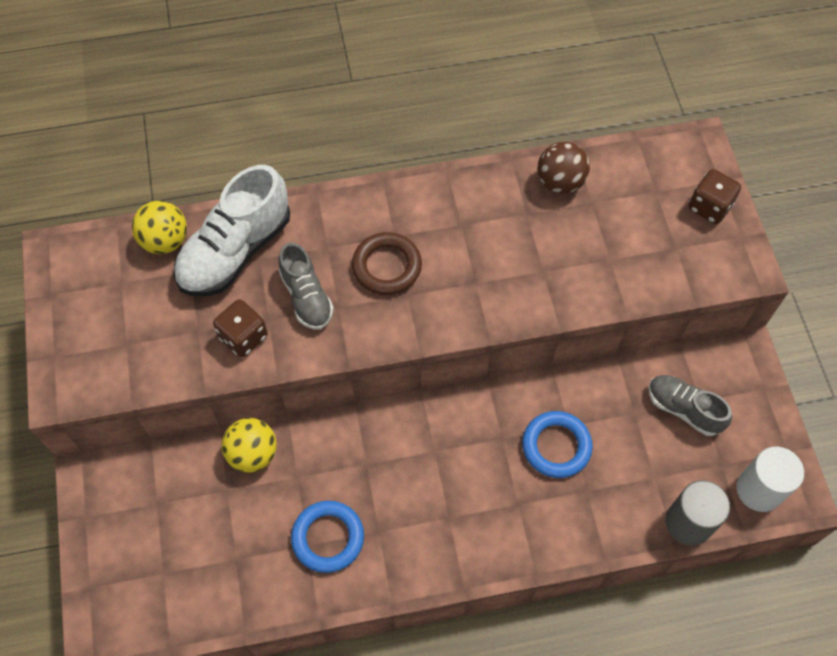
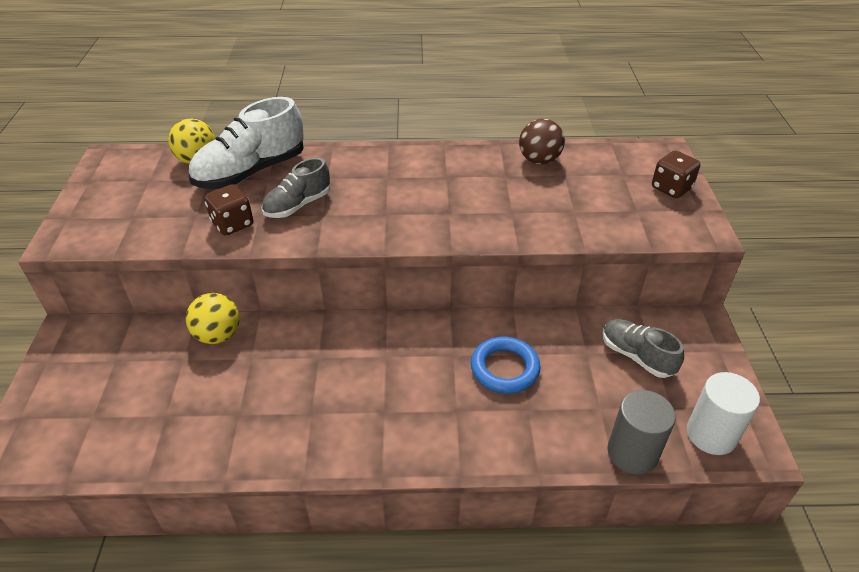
camera: 10 degrees right, 20 degrees down
grey shoe [279,242,334,330] -> grey shoe turned 60 degrees clockwise [261,158,330,218]
blue ring [291,501,364,573] -> none
brown ring [352,232,422,295] -> none

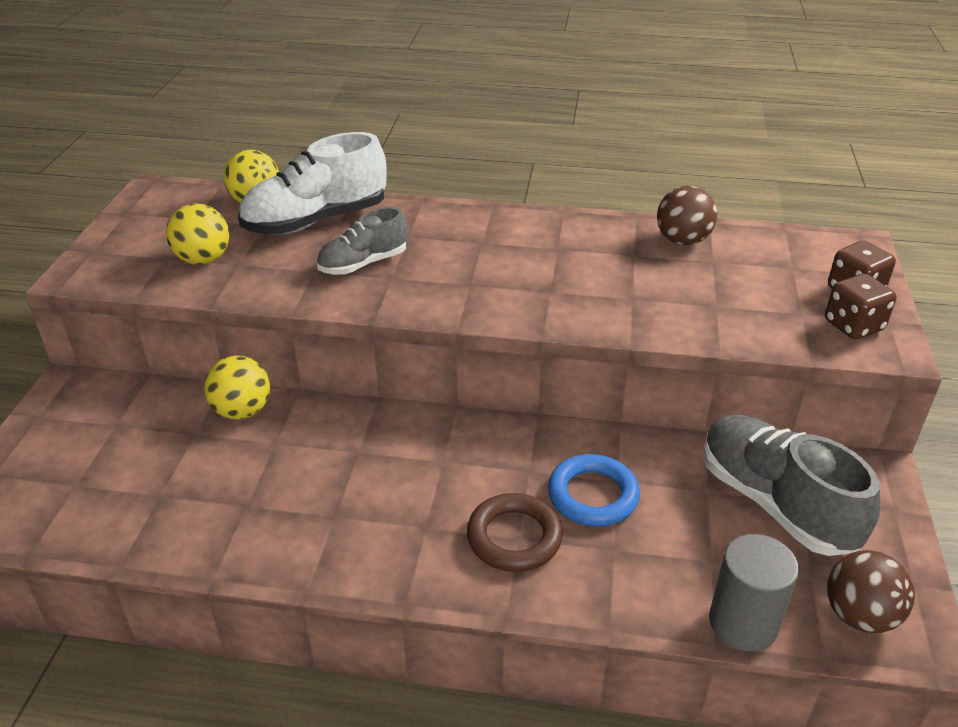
camera: 10 degrees right, 5 degrees down
brown dice [204,184,253,235] -> brown dice moved to [825,274,896,339]
grey shoe [603,319,684,378] -> grey shoe [703,415,880,556], size x1.67
white cylinder [687,372,760,455] -> brown ball [827,550,915,633]
none -> yellow ball [166,203,229,265]
none -> brown ring [467,493,563,572]

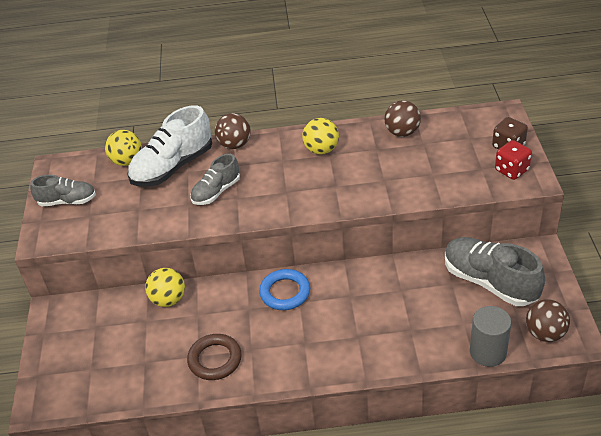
camera: 10 degrees left, 5 degrees up
yellow ball [166,203,229,265] -> yellow ball moved to [302,118,339,155]
brown ring [467,493,563,572] -> brown ring moved to [187,334,242,380]
blue ring [548,454,640,526] -> blue ring moved to [259,269,310,310]
brown dice [825,274,896,339] -> red dice [495,140,532,180]
none -> grey shoe [30,175,96,206]
none -> brown ball [215,113,251,149]

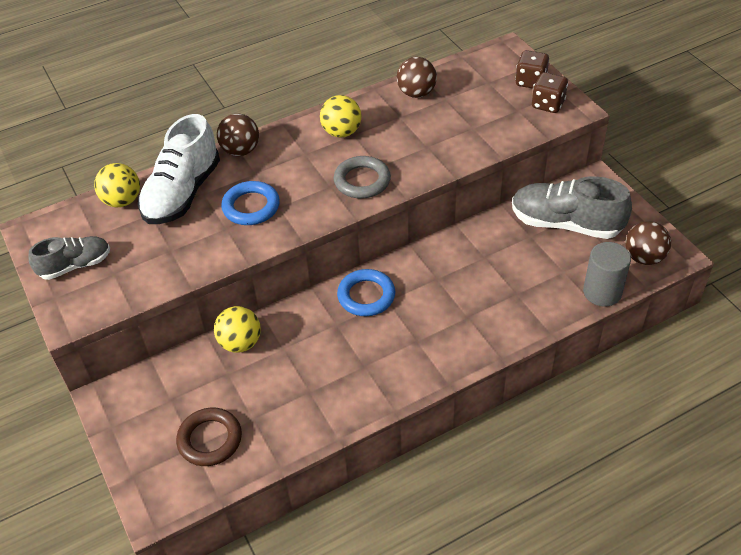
camera: 25 degrees left, 5 degrees up
brown ring [187,334,242,380] -> brown ring moved to [176,408,242,466]
grey shoe [190,154,240,205] -> blue ring [221,181,280,225]
red dice [495,140,532,180] -> brown dice [532,72,568,113]
none -> grey ring [334,156,391,199]

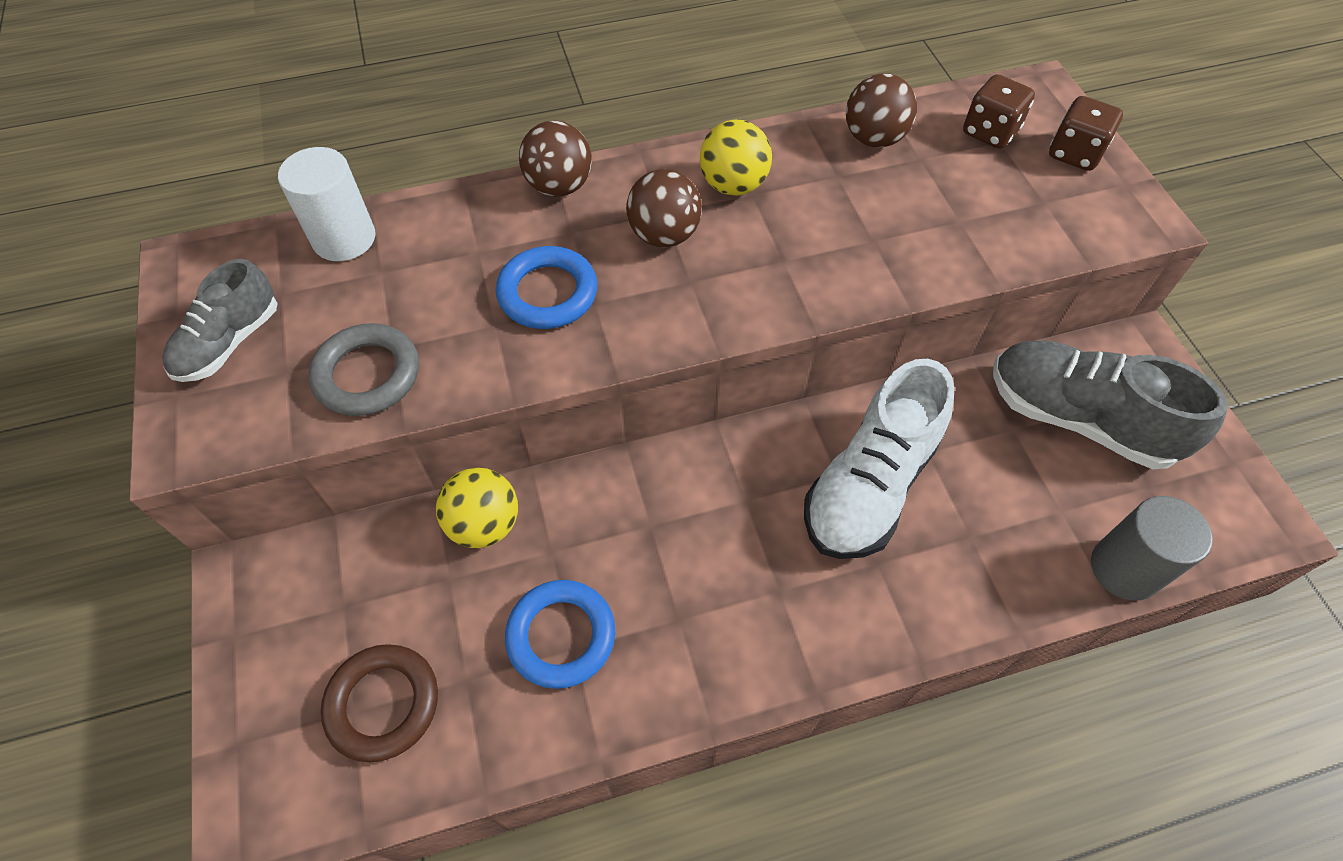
camera: 10 degrees right, 10 degrees up
grey shoe [29,236,110,280] -> grey shoe turned 135 degrees clockwise [162,259,278,382]
yellow ball [94,163,140,208] -> white cylinder [278,147,376,261]
white shoe [138,114,220,224] -> white shoe moved to [804,359,955,559]
grey ring [334,156,391,199] -> grey ring moved to [308,323,419,416]
blue ring [337,269,395,316] -> blue ring moved to [505,580,615,689]
brown dice [532,72,568,113] -> brown dice moved to [963,74,1035,149]
brown ball [625,221,671,265] -> brown ball moved to [626,169,702,247]

